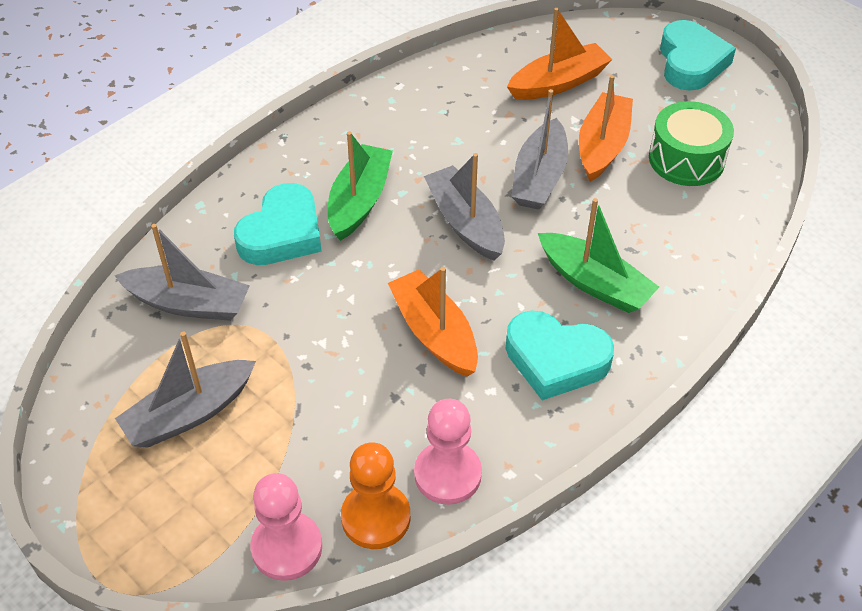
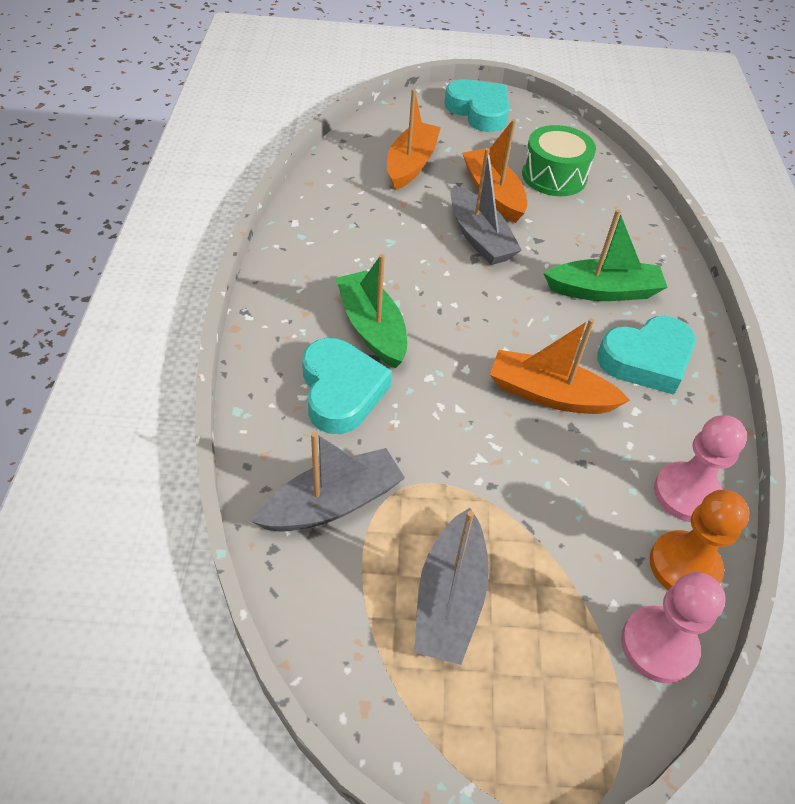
camera: 45 degrees left, 0 degrees up
grey boat [424,153,505,261] -> none

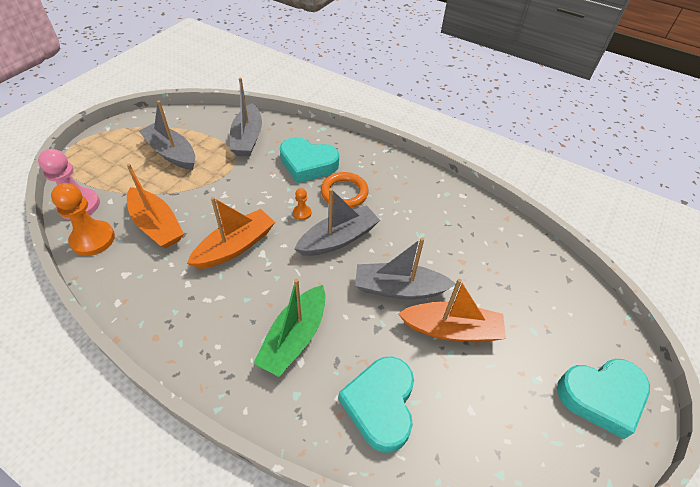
camera: 120 degrees right, 0 degrees up
green boat [336,254,407,368] -> orange ring [321,172,369,208]
orange boat [387,89,441,190] -> orange boat moved to [127,164,184,249]
green drum [522,125,596,196] -> none
turquoise heart [597,316,696,395] -> turquoise heart moved to [339,357,414,453]
pink pawn [654,415,747,522] -> none
none -> orange pawn [293,188,311,220]
none -> grey boat [295,188,380,256]

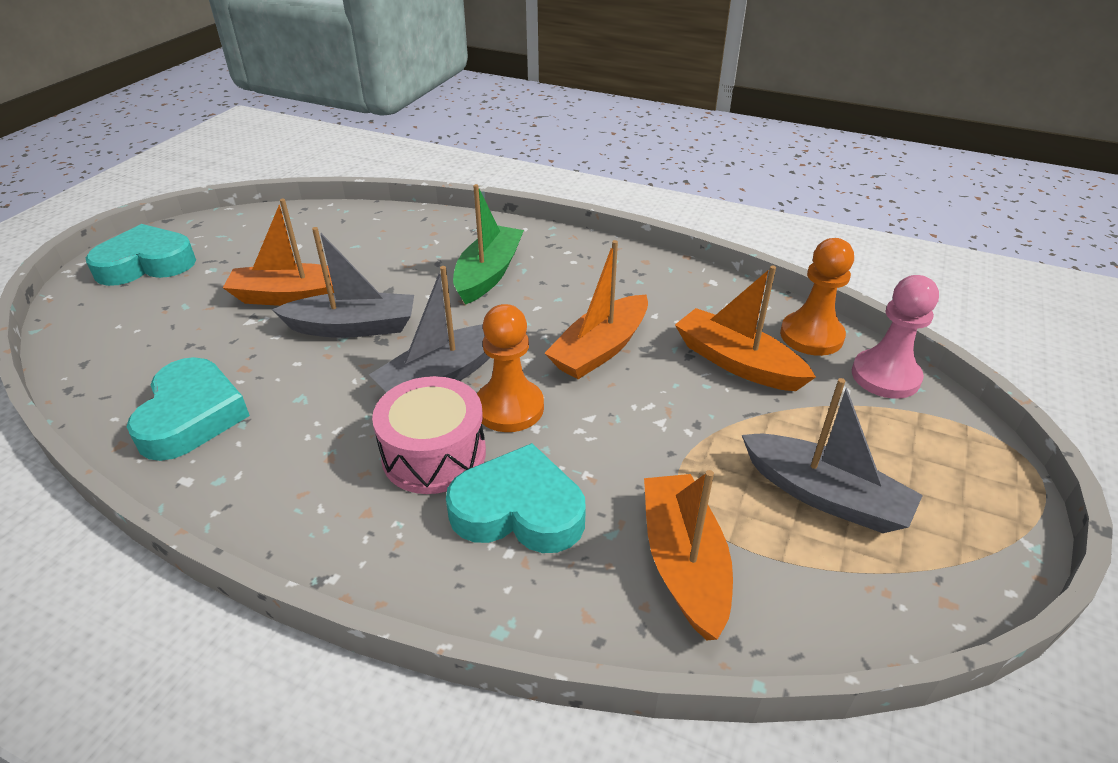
camera: 175 degrees right, 10 degrees down
grey boat [230,78,262,156] -> orange boat [644,470,733,640]
orange pawn [293,188,311,220] -> orange pawn [477,304,544,432], size x2.08
orange ring [321,172,369,208] -> pink drum [372,376,486,494]
turquoise heart [339,357,414,453] -> turquoise heart moved to [127,357,250,461]

